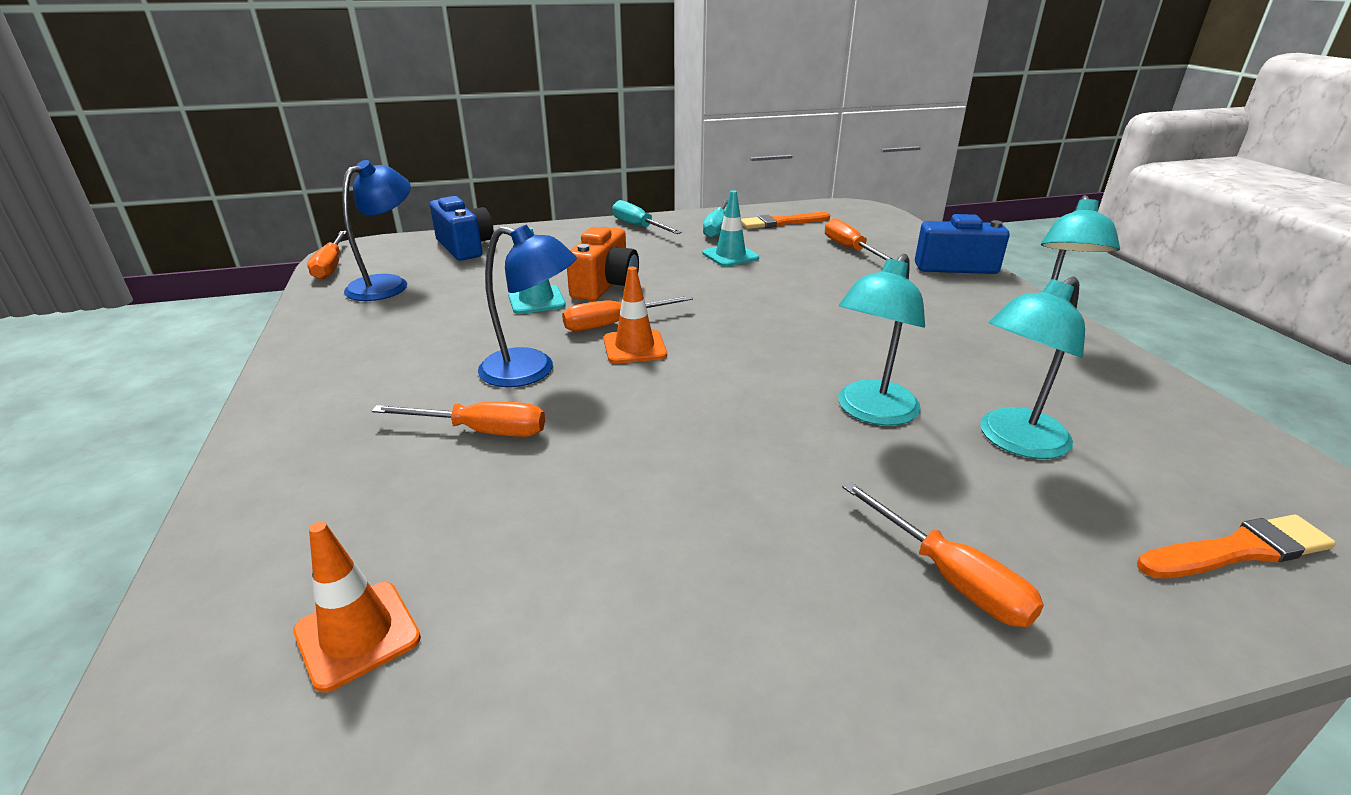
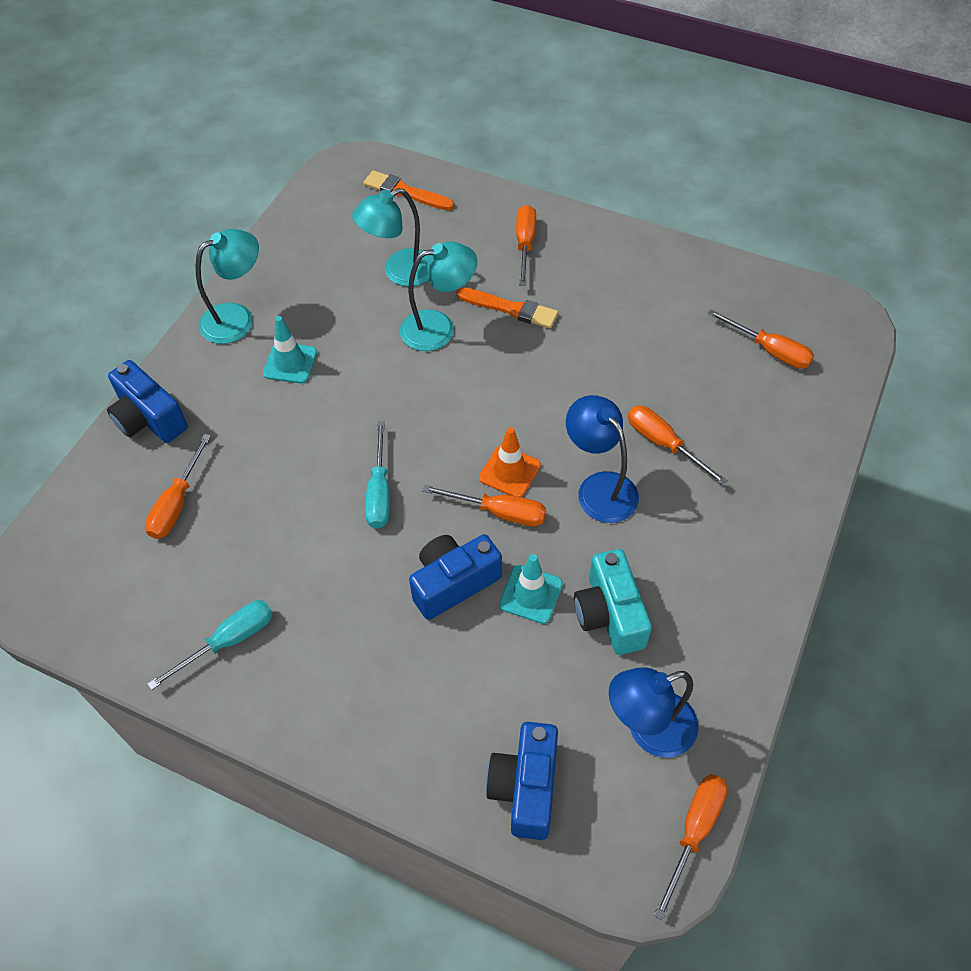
camera: 140 degrees left, 25 degrees up
orange traffic cone [293,521,421,693] -> orange screwdriver [707,309,814,369]
orange camera [567,227,639,301] -> blue camera [409,534,502,620]
turquoise screwdriver [612,200,682,234] -> turquoise screwdriver moved to [365,421,390,529]
turquoise traffic cone [702,190,759,267] -> turquoise traffic cone moved to [263,316,317,383]
orange brush [741,212,830,229] -> orange brush moved to [456,287,558,328]
turquoise lamp [980,276,1085,459] -> turquoise lamp turned 150 degrees clockwise [352,188,429,286]
none -> turquoise camera [574,549,652,655]

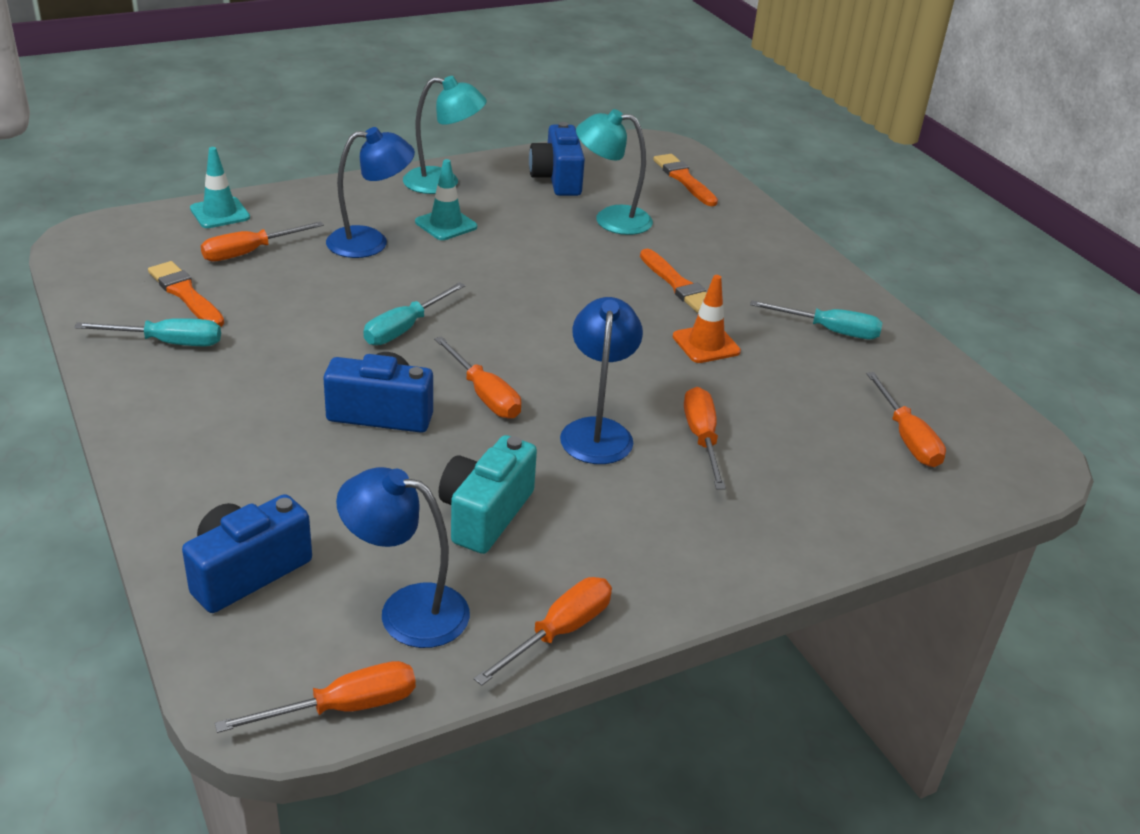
camera: 35 degrees right, 20 degrees down
blue camera [107,360,188,443] -> blue camera moved to [529,122,585,196]
turquoise lamp [400,241,477,351] -> none
orange traffic cone [479,427,541,497] -> orange traffic cone moved to [673,275,741,363]
turquoise traffic cone [499,554,563,624] -> turquoise traffic cone moved to [190,147,250,228]
orange screwdriver [516,205,536,286] -> orange screwdriver moved to [474,577,612,686]
none -> orange brush [148,261,224,327]
none -> blue lamp [326,127,415,258]
none -> turquoise screwdriver [750,300,882,339]

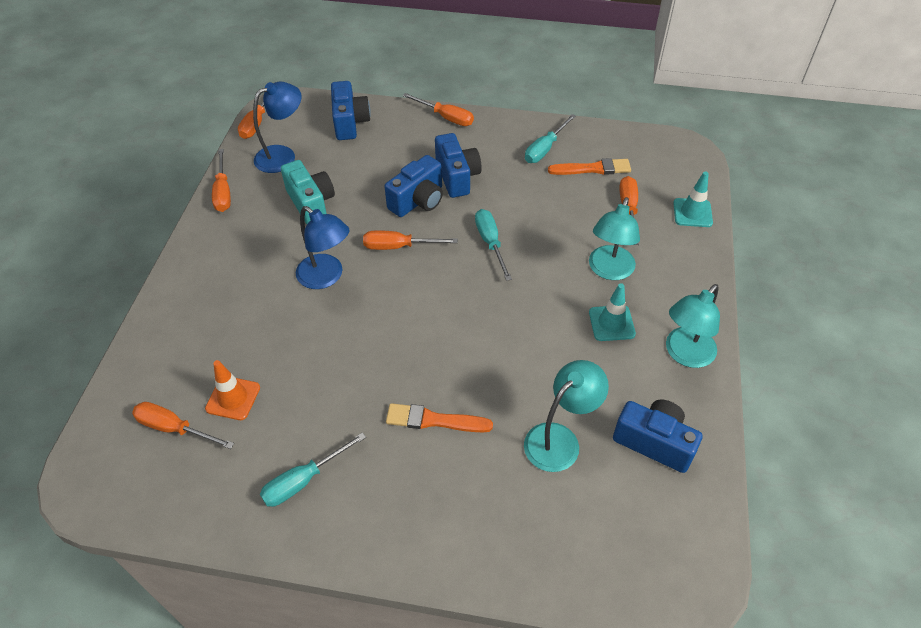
camera: 130 degrees right, 15 degrees up
blue lamp [326,127,415,258] -> turquoise lamp [589,197,640,280]
orange brush [653,154,718,206] -> none
orange traffic cone [673,275,741,363] -> orange traffic cone moved to [205,360,260,420]
orange screwdriver [684,387,726,490] -> orange screwdriver moved to [403,93,474,126]
none -> blue camera [435,133,482,198]

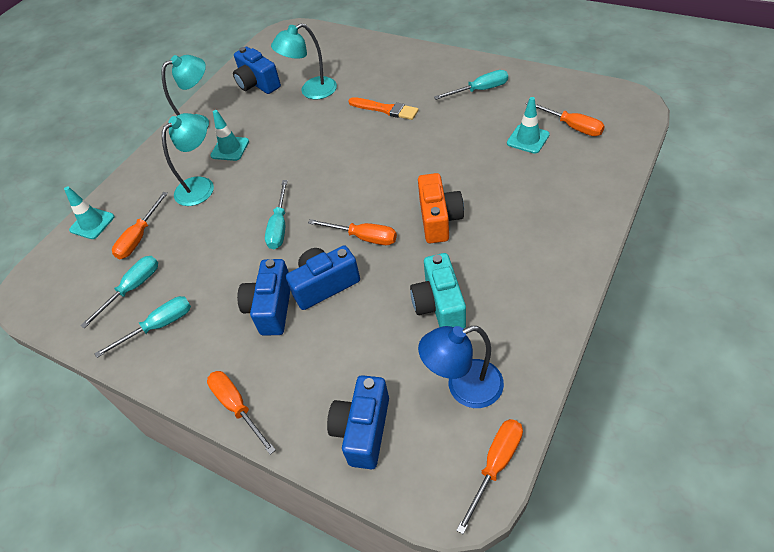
camera: 155 degrees left, 0 degrees up
orange traffic cone [205,360,260,420] -> turquoise traffic cone [507,97,550,154]
orange screwdriver [212,149,231,212] -> none
blue lamp [296,206,349,289] -> orange camera [418,173,464,243]
orange brush [548,158,631,175] -> turquoise screwdriver [80,256,158,329]

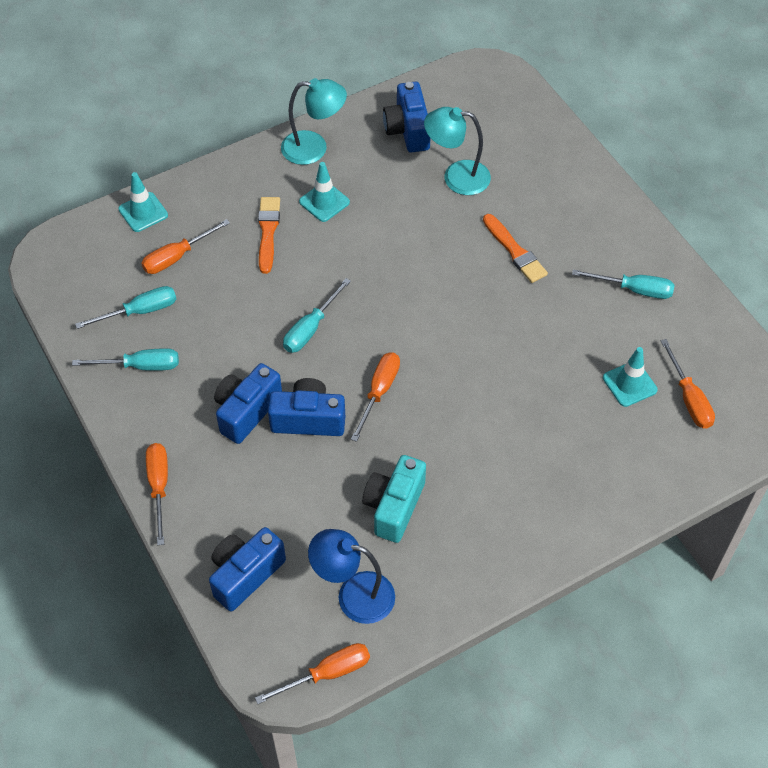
camera: 25 degrees right, 5 degrees up
turquoise lamp [162,113,214,206] -> orange brush [258,197,280,274]
orange screwdriver [308,219,397,245] -> orange screwdriver turned 120 degrees counterclockwise [351,352,400,442]
orange camera [418,173,464,243] -> none

